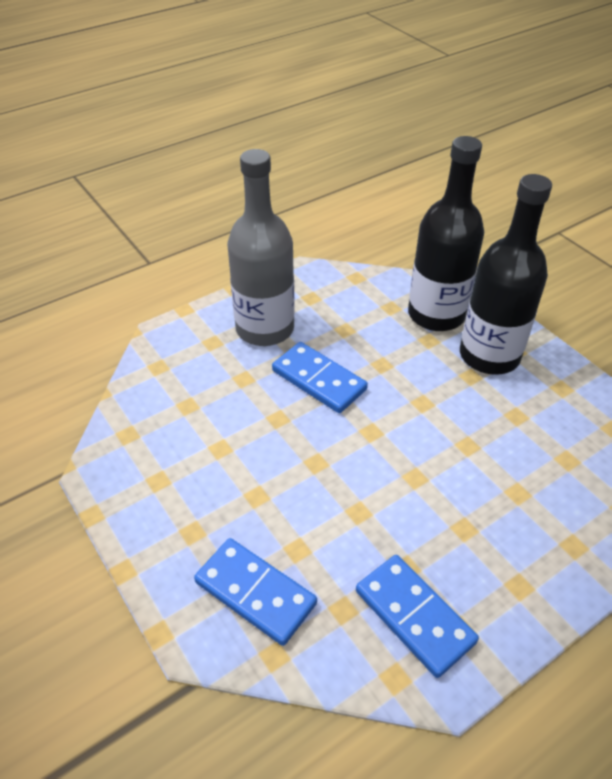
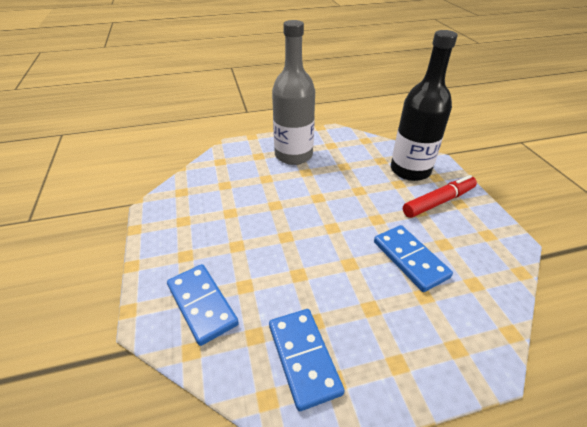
camera: 20 degrees right, 5 degrees down
blue domino [272,342,368,413] -> blue domino moved to [374,225,453,292]
black bottle [460,174,552,375] -> red marker [403,175,477,218]

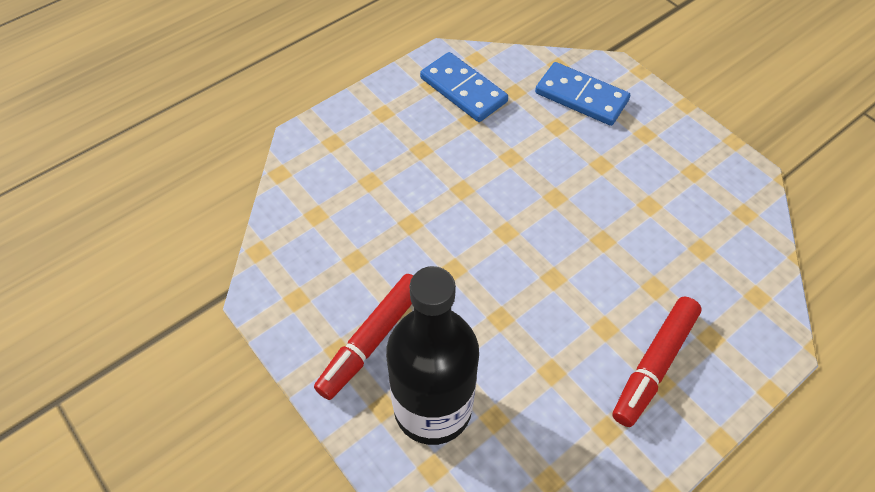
camera: 155 degrees right, 15 degrees up
grey bottle [272,20,315,165] -> red marker [612,297,702,427]
blue domino [374,225,453,292] -> none

